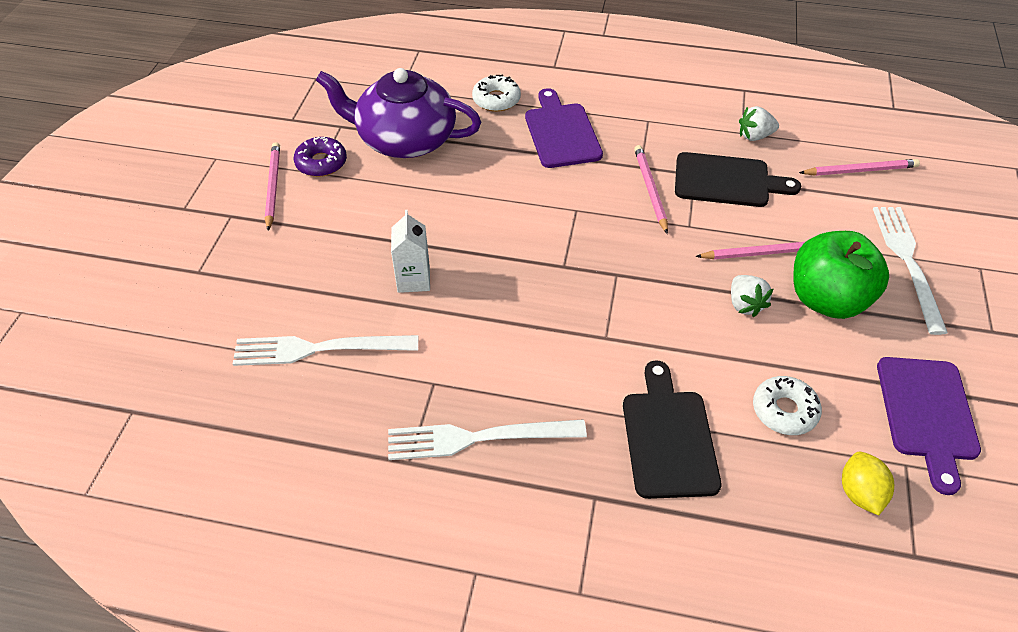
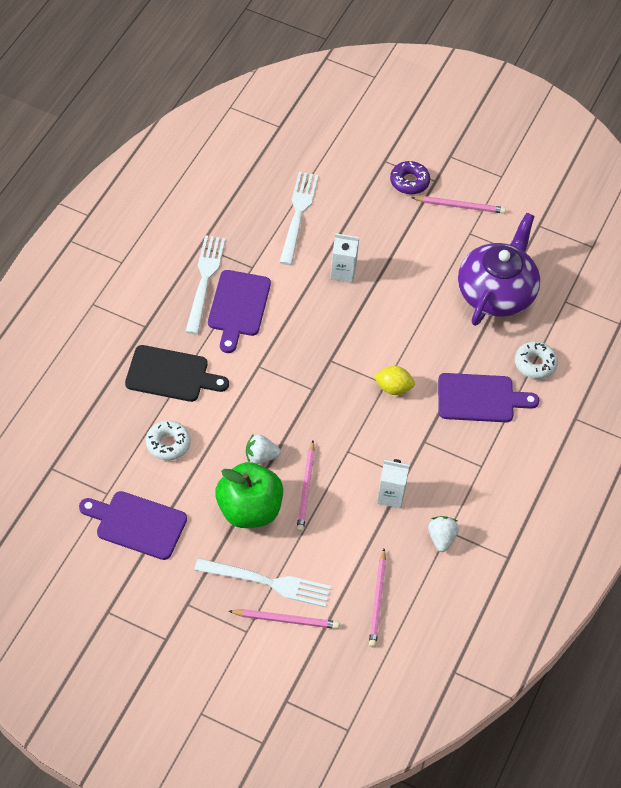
camera: 100 degrees right, 5 degrees up
purple donut [294,137,347,177] -> purple donut moved to [390,161,430,194]
pink pencil [634,145,668,234] -> pink pencil moved to [228,609,339,629]
black cutting board [675,152,801,207] -> white carton [377,459,410,509]
yellow lemon [842,451,894,515] -> yellow lemon moved to [374,366,415,395]
none -> purple cutting board [208,270,271,353]

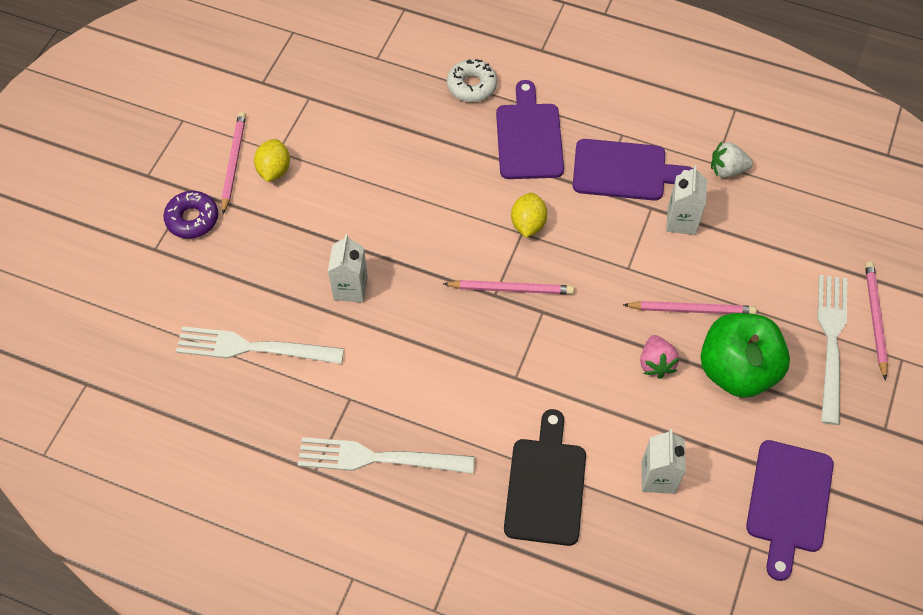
camera: 90 degrees left, 5 degrees up
white donut [146,420,191,460] -> white carton [642,429,686,494]
purple cutting board [208,270,271,353] -> purple cutting board moved to [573,139,693,201]
white strawberry [246,433,281,464] -> pink strawberry [640,335,679,379]
pink pencil [369,549,386,647] -> pink pencil moved to [443,280,574,295]
purple teapot [458,213,540,326] -> none
none -> yellow lemon [254,139,290,182]

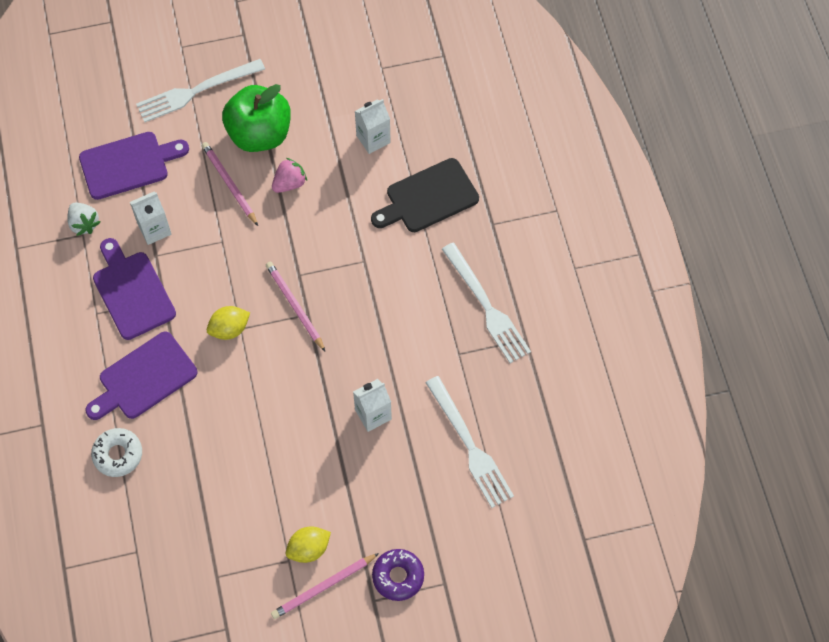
camera: 125 degrees left, 5 degrees up
purple cutting board [746,440,834,581] -> purple cutting board moved to [79,132,189,200]
pink pencil [865,261,888,380] -> none

